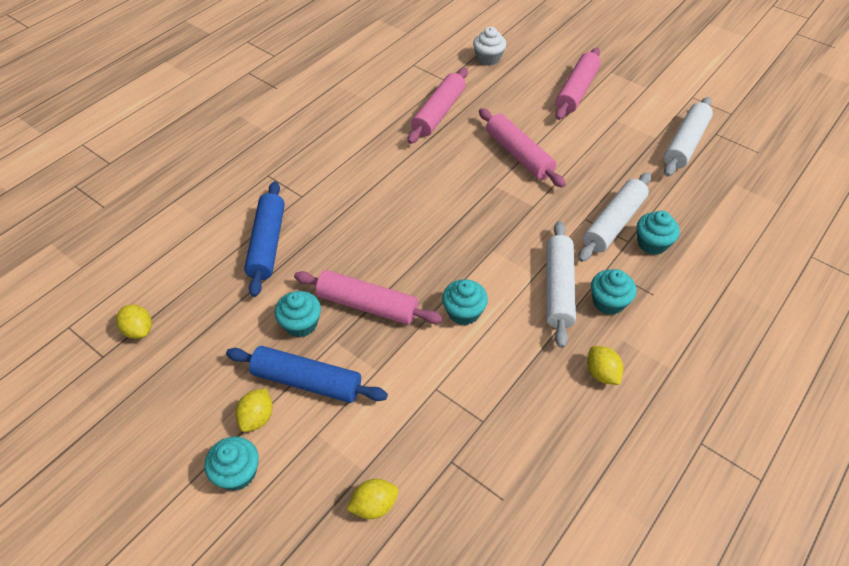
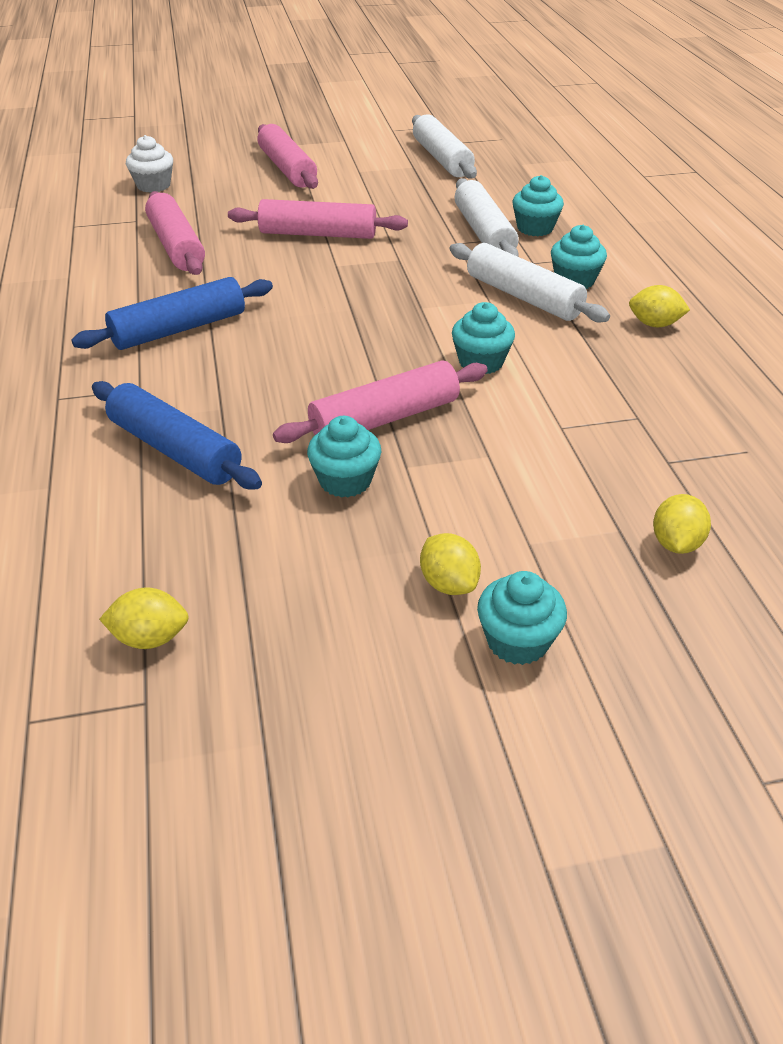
camera: 50 degrees left, 10 degrees down
blue rolling pin [226,346,388,403] -> blue rolling pin moved to [72,277,273,350]

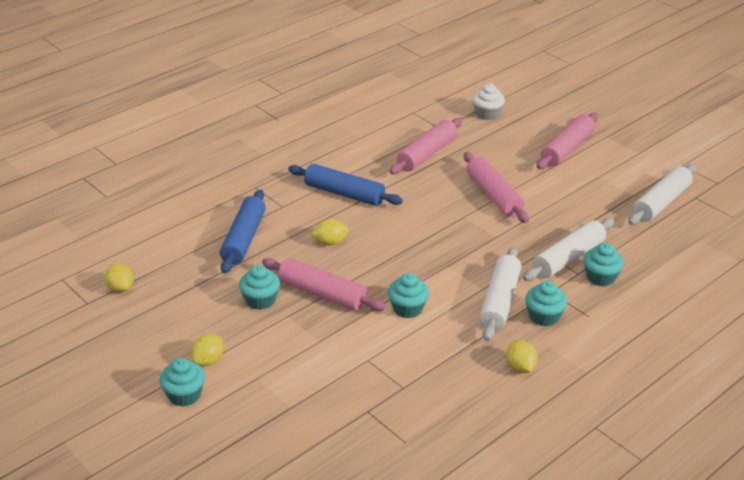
camera: 60 degrees right, 5 degrees down
yellow lemon [653,494,711,554] -> yellow lemon moved to [311,219,349,245]

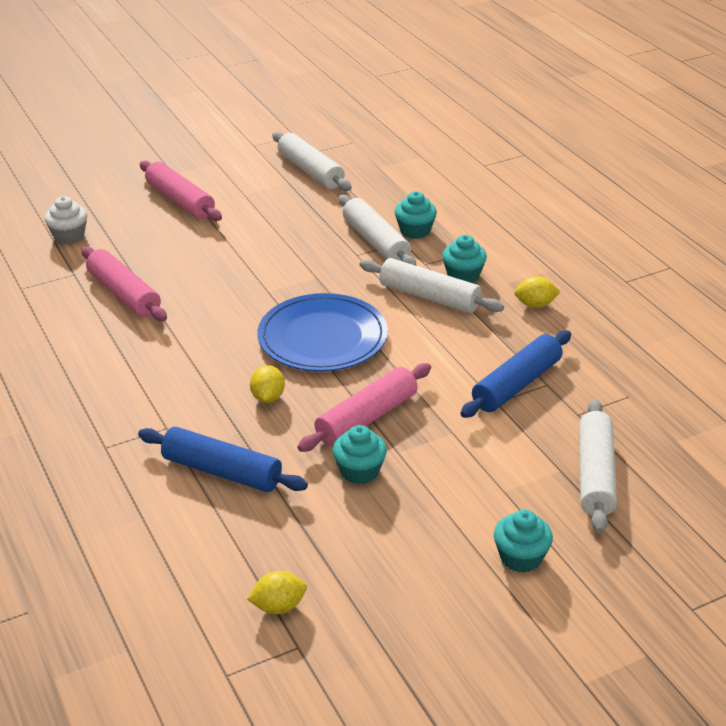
camera: 75 degrees left, 0 degrees up
yellow lemon [191,334,224,366] -> none
blue rolling pin [288,164,403,206] -> blue rolling pin moved to [460,330,571,418]
turquoise cupcake [388,273,429,318] -> none
pink rolling pin [464,152,529,223] -> none
none -> blue plate [257,293,388,372]
none -> white rolling pin [579,399,617,533]

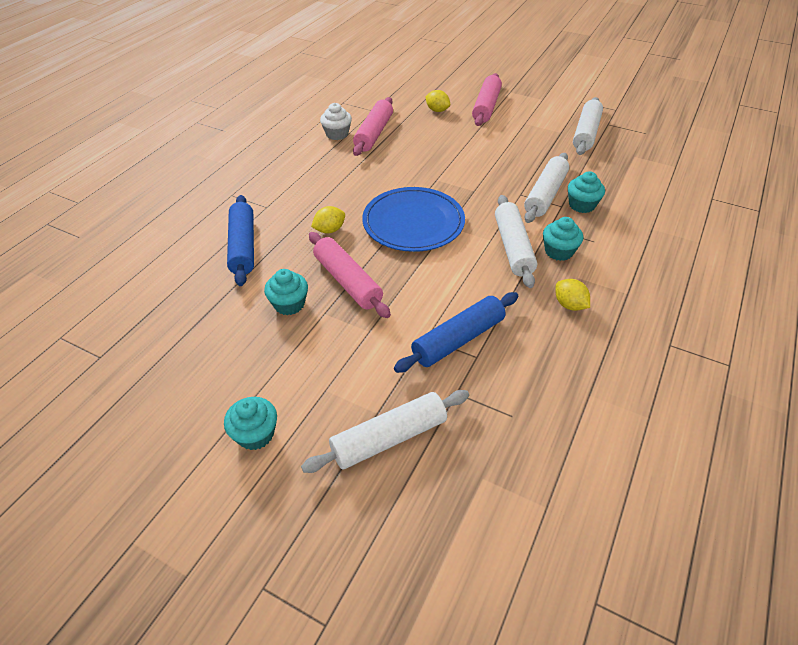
camera: 55 degrees right, 10 degrees up
white cupcake [45,196,87,244] -> white cupcake moved to [320,103,352,140]
yellow lemon [247,571,307,614] -> yellow lemon moved to [425,90,450,112]
pink rolling pin [297,363,431,452] -> pink rolling pin turned 45 degrees clockwise [309,232,391,318]
blue rolling pin [460,330,571,418] -> blue rolling pin turned 45 degrees counterclockwise [394,292,518,373]

